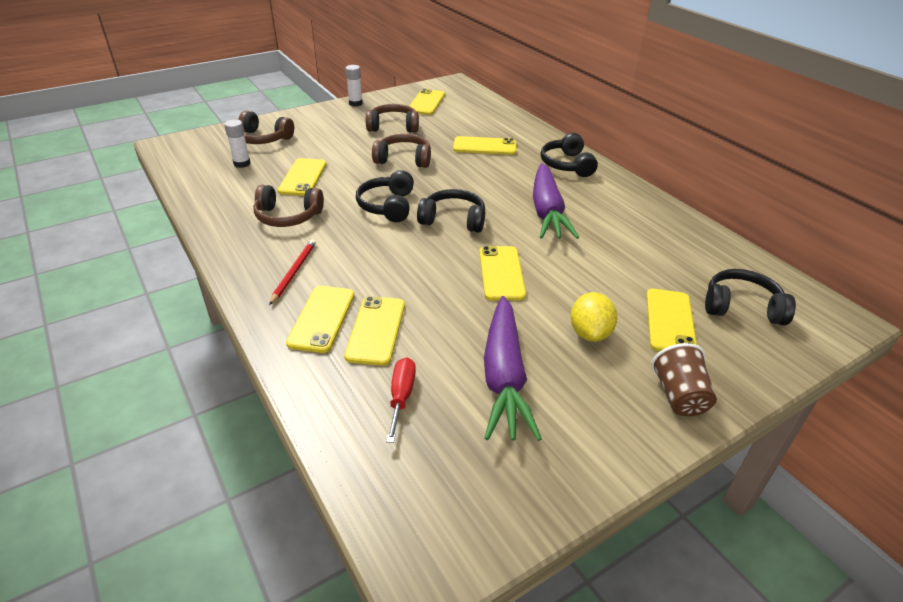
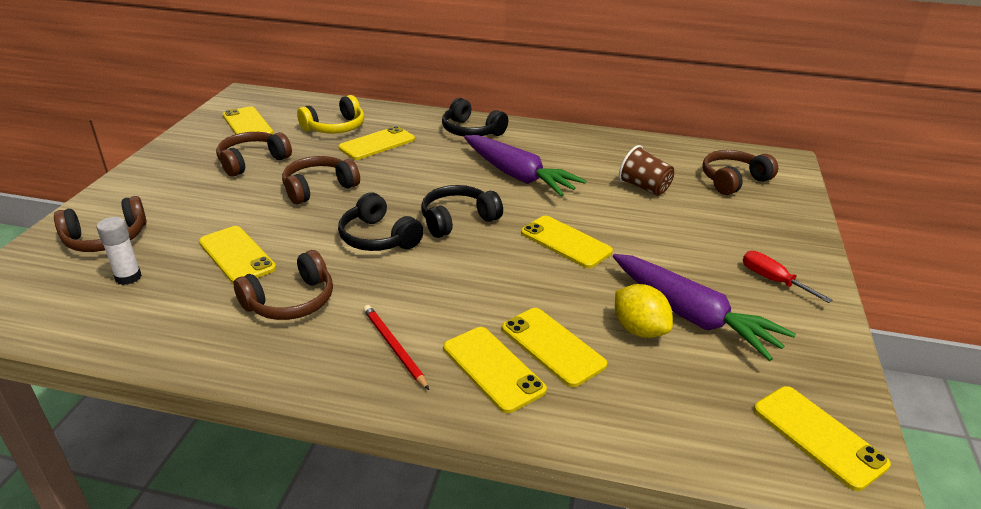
camera: 45 degrees left, 5 degrees down
white glue stick [345,65,363,106] -> none
red screwdriver [386,357,416,443] -> red screwdriver moved to [743,251,832,303]
yellow lemon [570,292,617,342] -> yellow lemon moved to [615,284,673,338]
yellow phone [646,289,697,351] -> yellow phone moved to [754,386,891,491]
brown cup [651,343,717,416] -> brown cup moved to [619,145,674,196]
black headphones [705,269,796,325] -> brown headphones [702,150,778,195]
none -> yellow headphones [297,95,364,134]

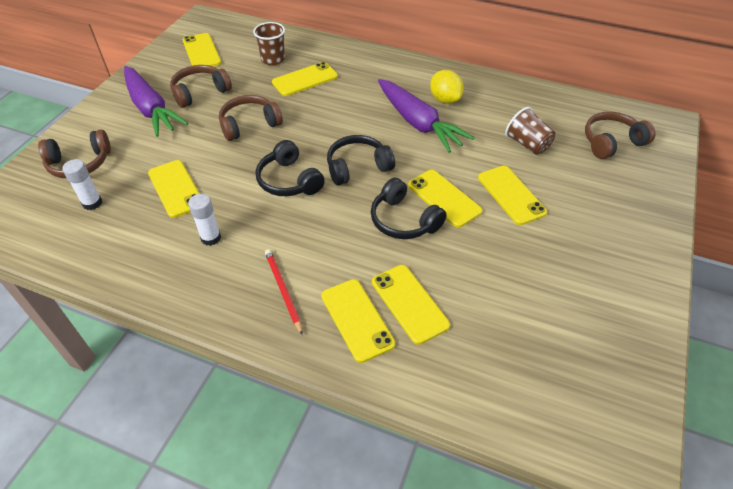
camera: 10 degrees right, 15 degrees up
brown headphones [234,250,333,320] -> white glue stick [188,194,221,246]
yellow headphones [297,95,364,134] -> brown cup [253,22,285,65]
black headphones [442,98,508,136] -> black headphones moved to [371,177,447,239]
purple carrot [613,254,796,361] -> purple carrot moved to [124,66,188,137]
yellow lemon [615,284,673,338] -> yellow lemon moved to [430,70,464,104]
red screwdriver [743,251,832,303] -> none
yellow phone [754,386,891,491] -> yellow phone moved to [478,166,547,225]

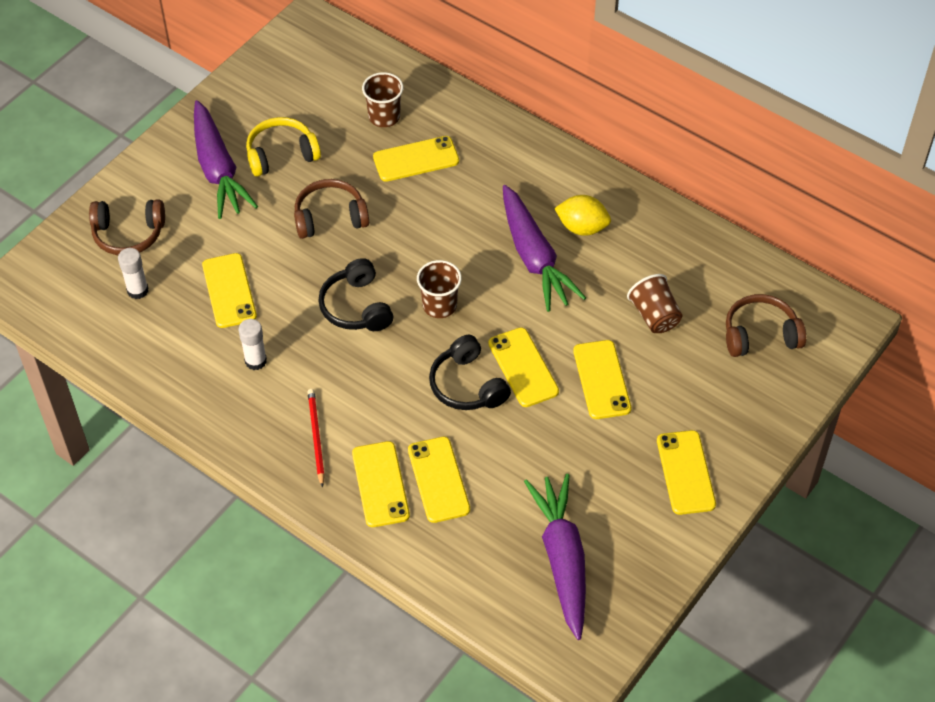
camera: 15 degrees right, 5 degrees up
brown headphones [170,65,232,108] -> yellow headphones [246,117,321,177]
yellow phone [183,33,221,67] -> yellow phone moved to [657,430,716,515]
black headphones [327,135,395,185] -> brown cup [417,260,462,318]
yellow lemon [430,70,464,104] -> yellow lemon turned 60 degrees counterclockwise [554,195,611,236]
none -> purple carrot [524,474,586,640]

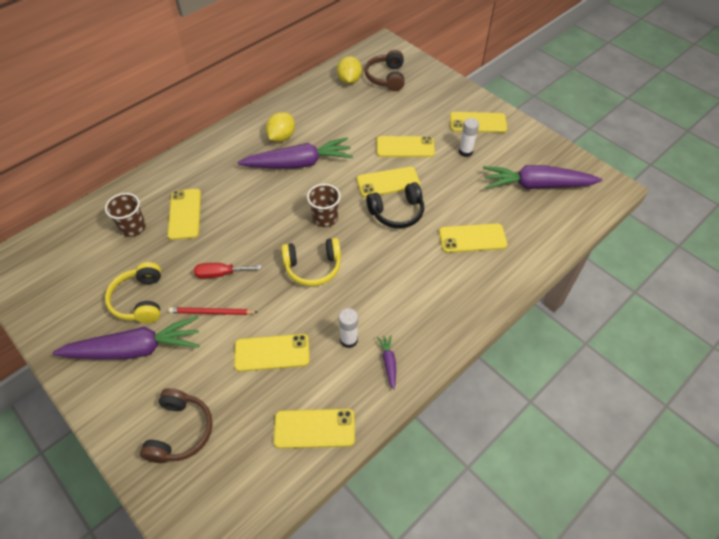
camera: 80 degrees left, 0 degrees up
white glue stick [118,248,149,299] -> white glue stick moved to [459,118,479,157]
brown headphones [294,179,369,239] -> red screwdriver [194,263,261,278]
red pencil [308,389,325,488] -> red pencil moved to [169,307,258,315]
black headphones [318,258,393,331] -> yellow headphones [282,238,341,286]
yellow phone [352,441,410,527] -> yellow phone moved to [274,409,355,449]
brown cup [627,274,682,333] -> none
none -> yellow lemon [337,56,362,84]
none -> purple carrot [377,335,396,390]

